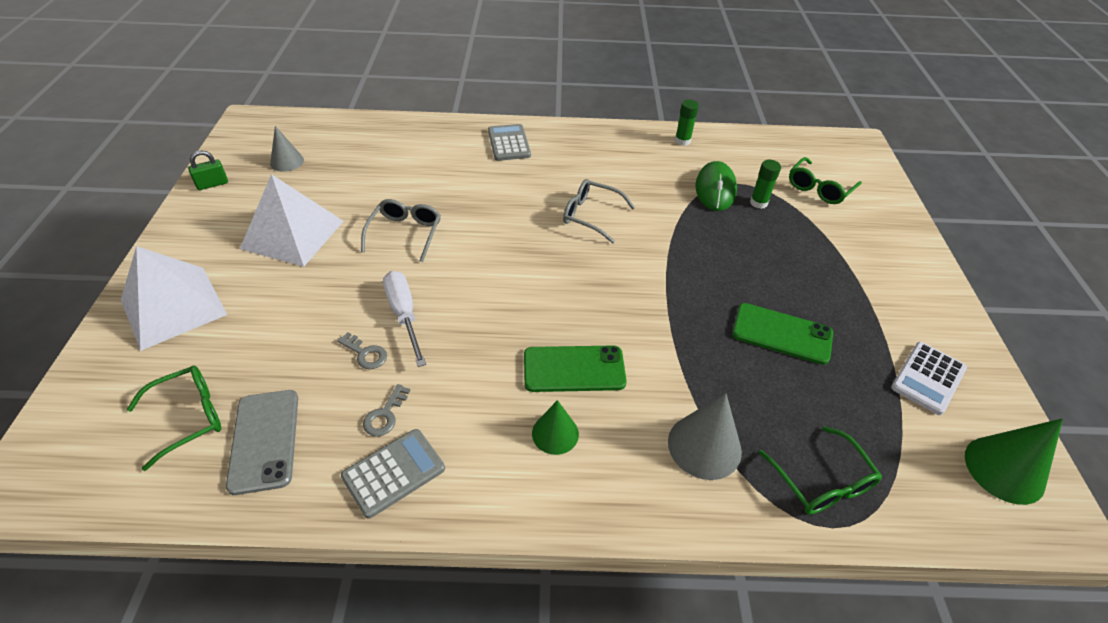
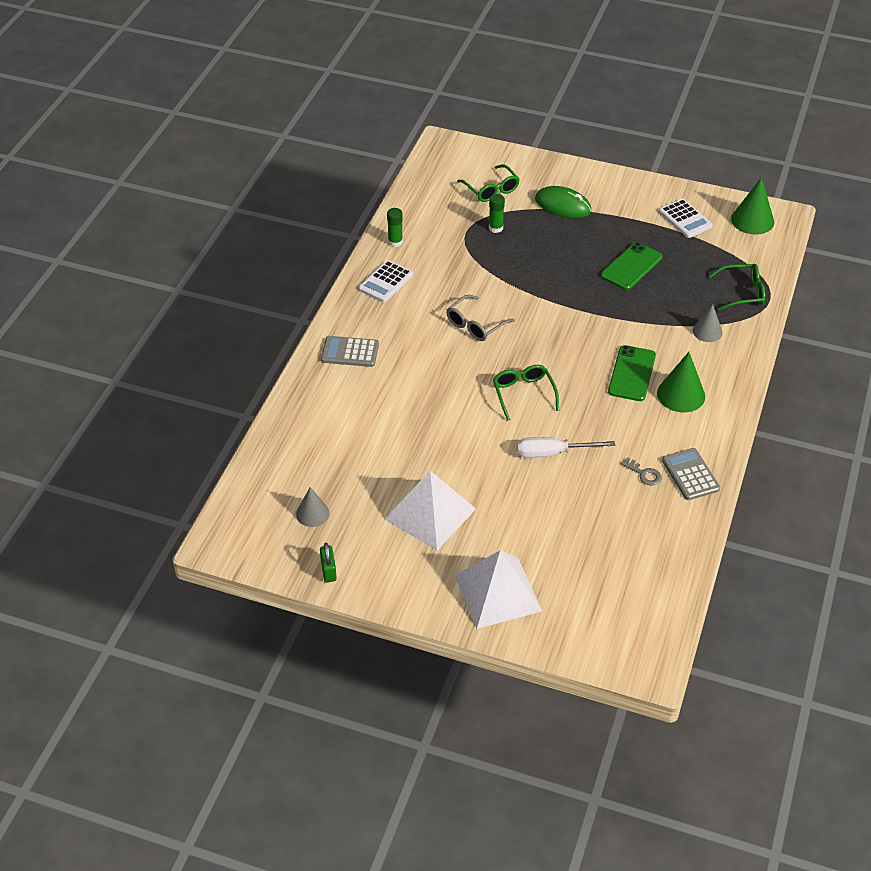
camera: 70 degrees left, 0 degrees up
green glasses [127,365,221,471] -> green glasses moved to [493,365,559,421]
grey phone [226,390,298,495] -> none
grey key [337,332,387,369] -> none
grey glasses [361,199,441,262] -> none
green cone [532,400,579,455] -> green cone [657,352,705,412], size x1.55
grey cone [668,393,742,480] -> grey cone [693,304,723,342], size x0.65
green mouse [695,161,737,211] -> green mouse moved to [535,186,592,218]
none -> white calculator [359,260,413,302]

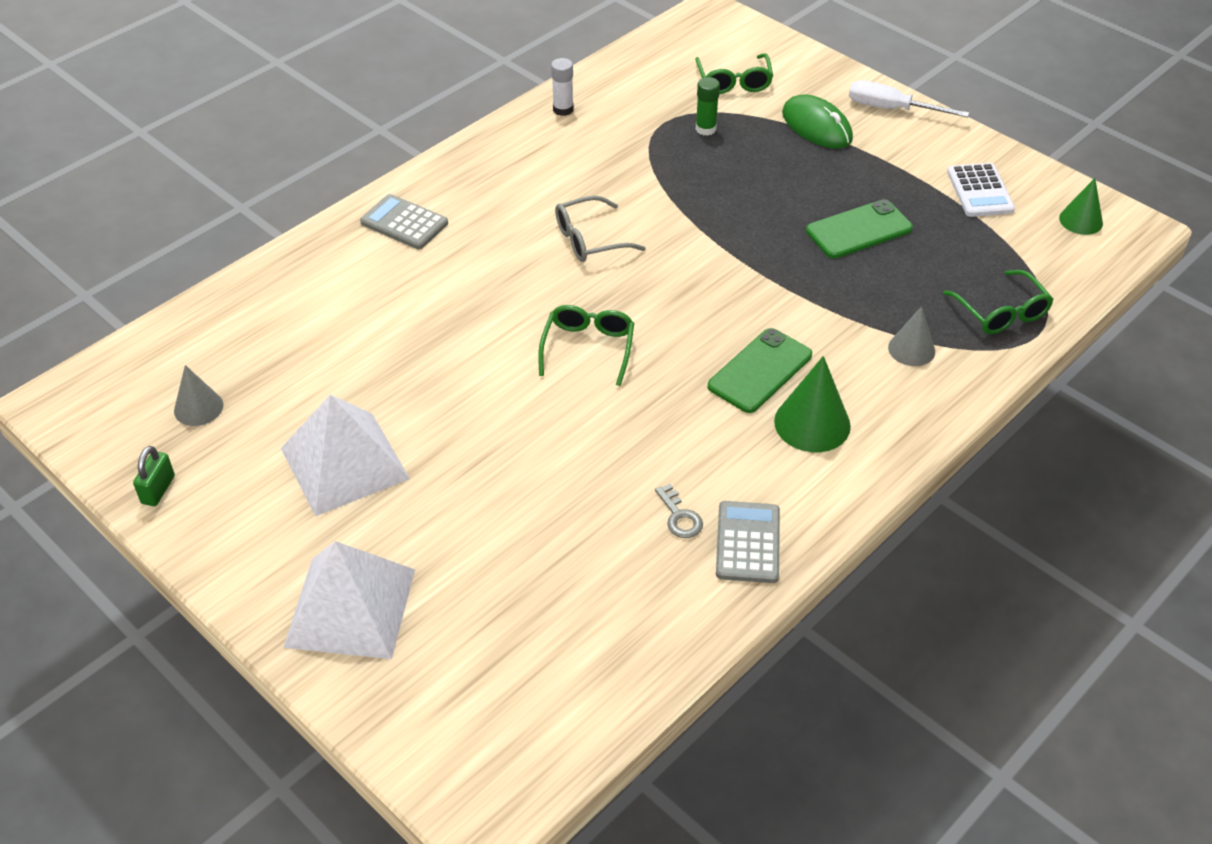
camera: 25 degrees right, 0 degrees up
white calculator [359,260,413,302] -> none
green glue stick [387,208,403,247] -> white glue stick [551,58,574,116]
white screwdriver [517,437,615,458] -> white screwdriver moved to [849,80,969,118]
green glasses [709,264,765,311] -> green glasses turned 45 degrees clockwise [943,270,1054,334]
green cone [731,177,774,235] -> green cone [1059,178,1103,235], size x0.65

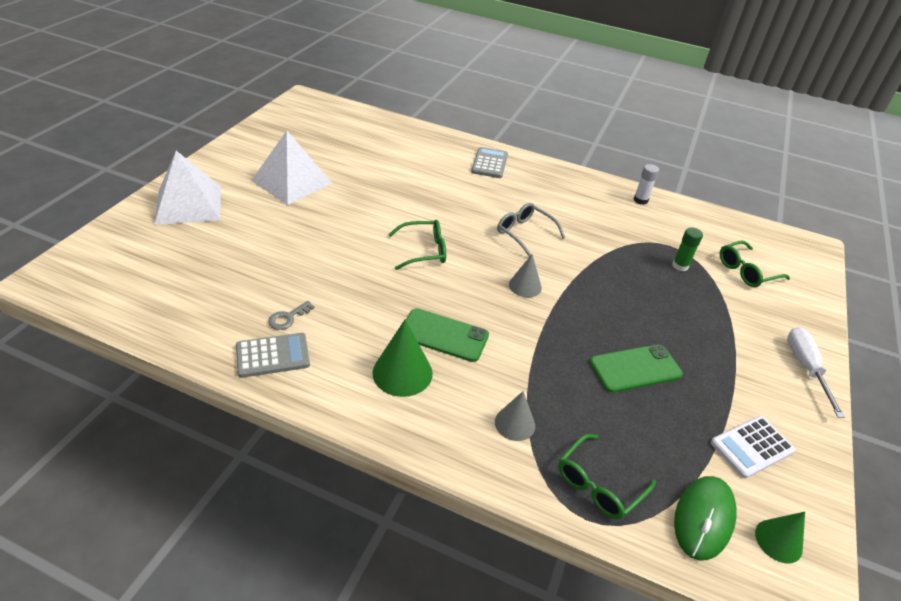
camera: 65 degrees right, 5 degrees down
green padlock [133,446,175,506] -> none
grey cone [174,365,223,426] -> grey cone moved to [509,254,542,298]
green mouse [782,95,853,148] -> green mouse moved to [674,476,737,561]
green phone [806,199,913,258] -> green phone turned 60 degrees counterclockwise [590,344,683,393]

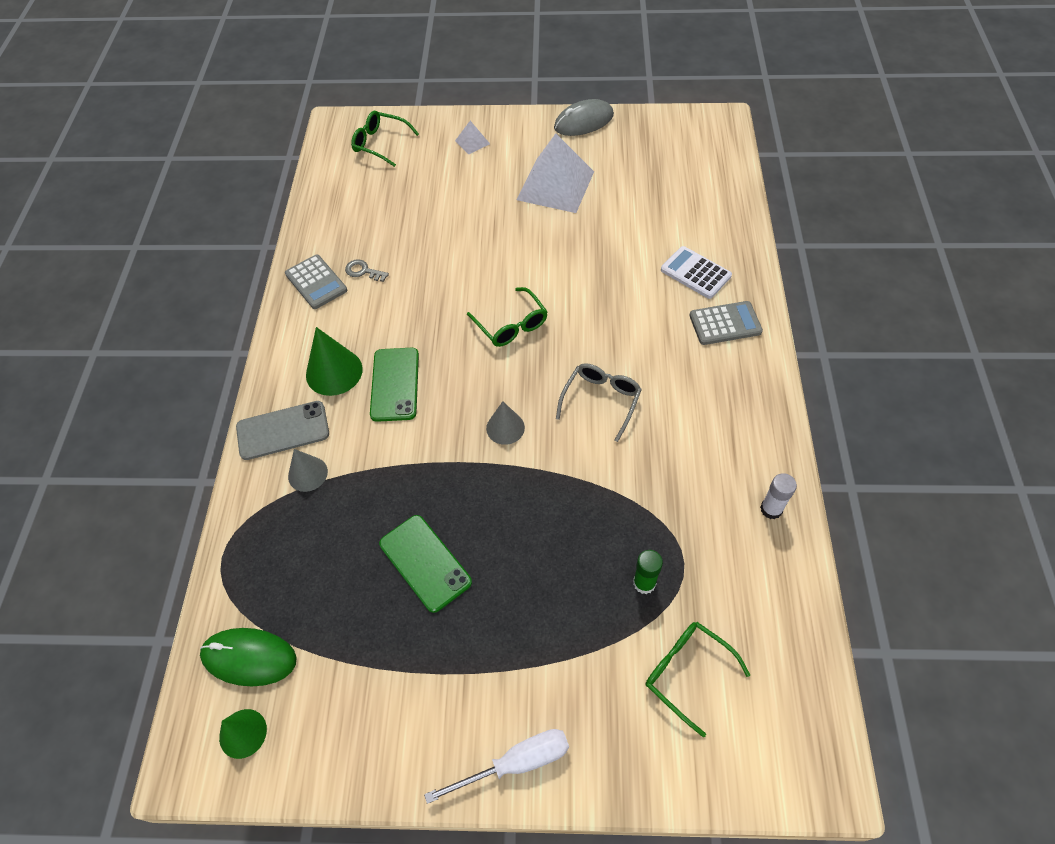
camera: 75 degrees right, 15 degrees up
white pyramid [154,151,221,225] -> white pyramid [455,121,490,154], size x0.44
green glasses [558,434,656,520] -> green glasses moved to [351,111,419,167]
white calculator [711,416,796,479] -> white calculator moved to [661,246,732,299]
none -> grey phone [236,401,329,460]
none -> grey mouse [554,99,614,136]

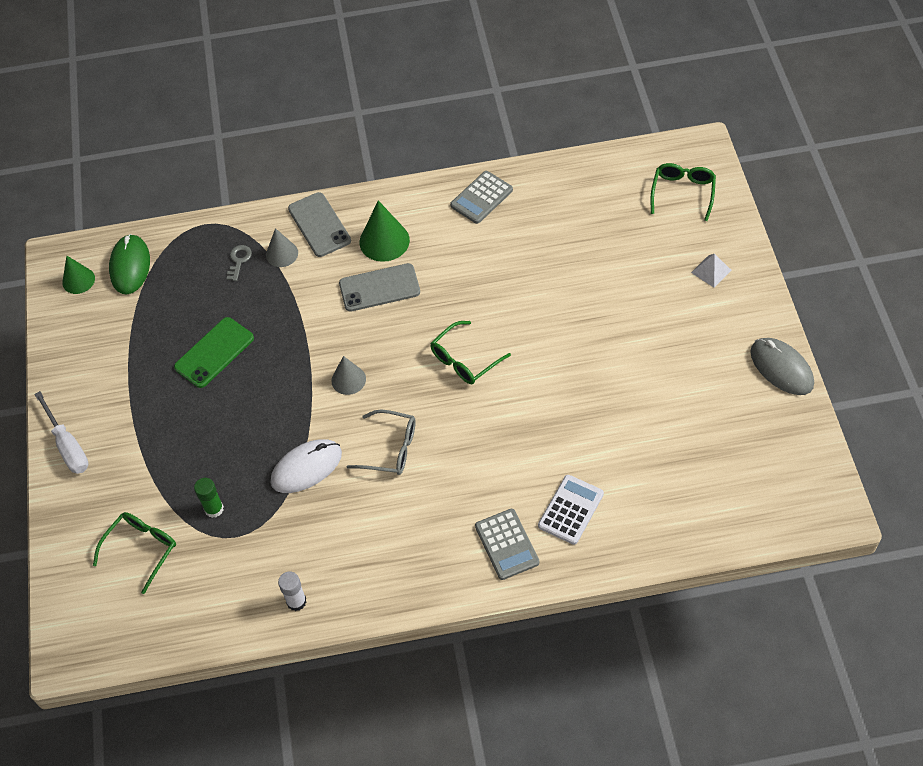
camera: 80 degrees right, 0 degrees up
grey key [345,259,389,282] -> grey key moved to [227,245,252,281]
green phone [370,348,419,422] -> grey phone [339,263,420,312]
white pyramid [517,133,594,213] -> none
none -> white mouse [271,439,342,493]

